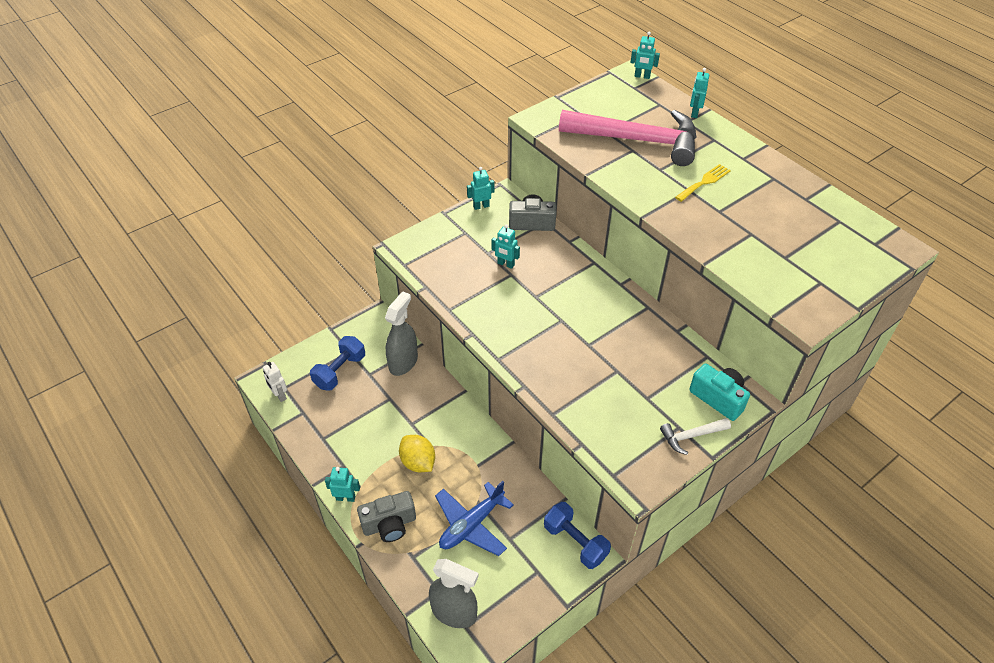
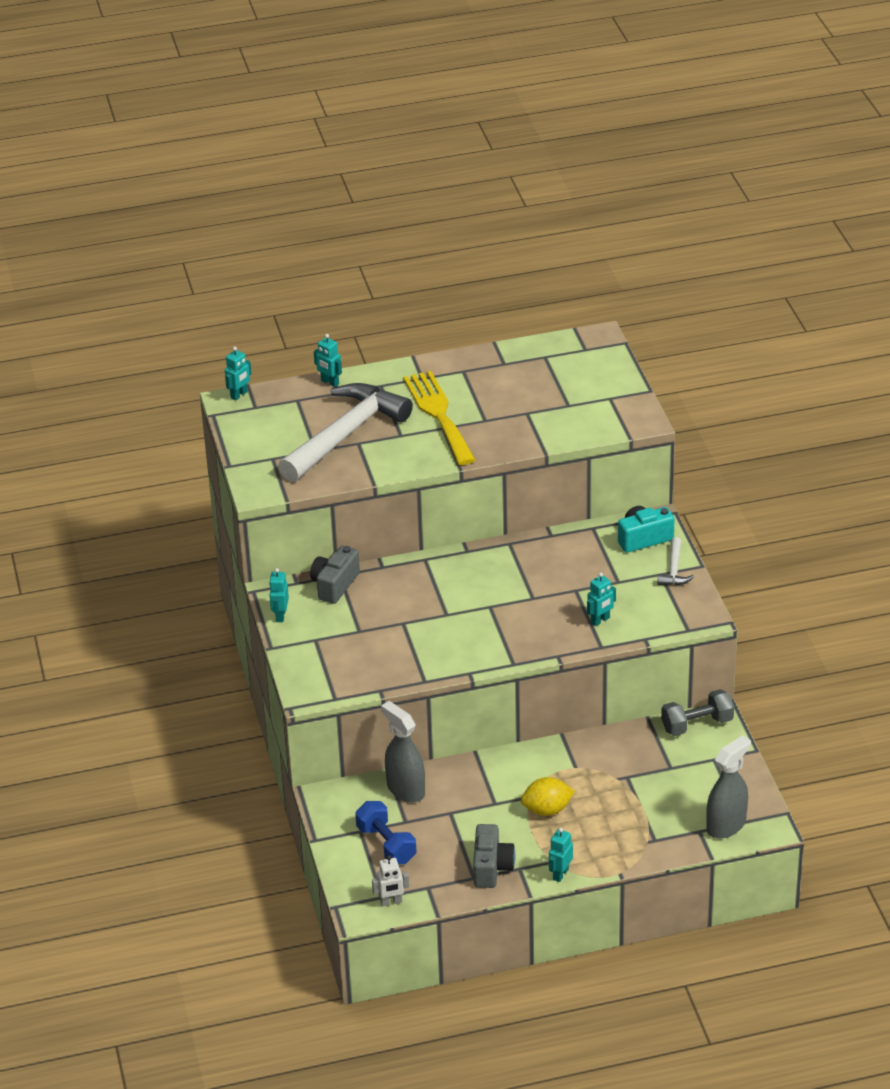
camera: 65 degrees left, 10 degrees down
grey camera [357,491,416,542] -> grey camera moved to [473,824,515,888]
blue plane [435,481,514,556] -> none
turquoise robot [492,224,520,269] -> turquoise robot moved to [587,572,616,626]
blue dumbbell [544,502,611,569] -> grey dumbbell [661,689,734,736]
pink hammer [559,110,697,166] -> white hammer [278,383,413,482]
yellow fork [675,164,731,202] -> yellow fork [403,371,476,465], size x1.96

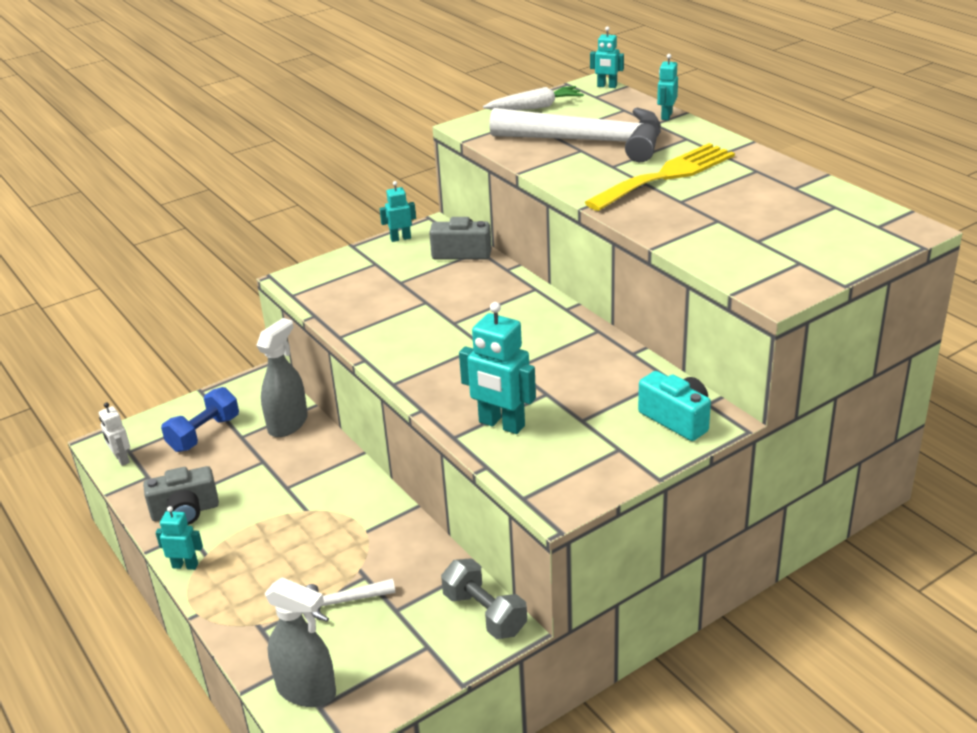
camera: 70 degrees right, 5 degrees down
yellow lemon [521,777,575,816] -> none
turquoise robot [587,572,616,626] -> turquoise robot [459,302,536,434], size x1.78
white hammer [658,537,694,585] -> white hammer moved to [306,578,395,622]
none -> white carrot [483,86,584,110]

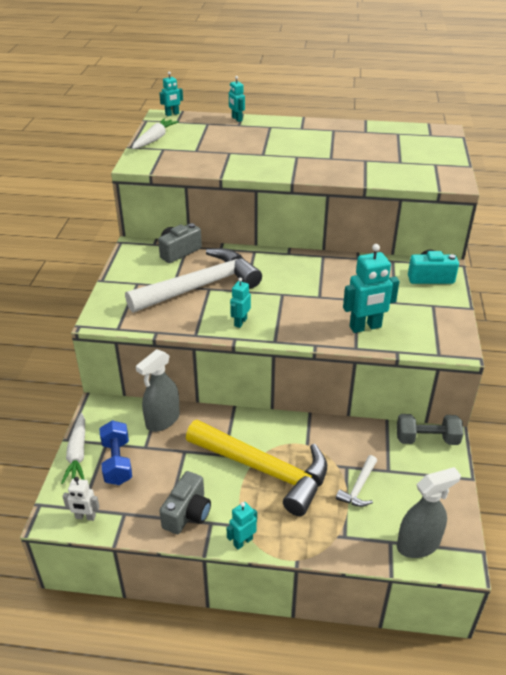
camera: 50 degrees left, 5 degrees up
grey spray bottle [256,318,308,437] -> grey spray bottle turned 120 degrees counterclockwise [136,349,180,432]
turquoise robot [379,181,416,242] -> turquoise robot moved to [230,278,251,328]
white hammer [489,108,661,162] -> white hammer moved to [125,248,262,313]
yellow fork [585,143,735,211] -> none
none -> white carrot [61,413,85,484]
none -> yellow hammer [186,420,327,516]

